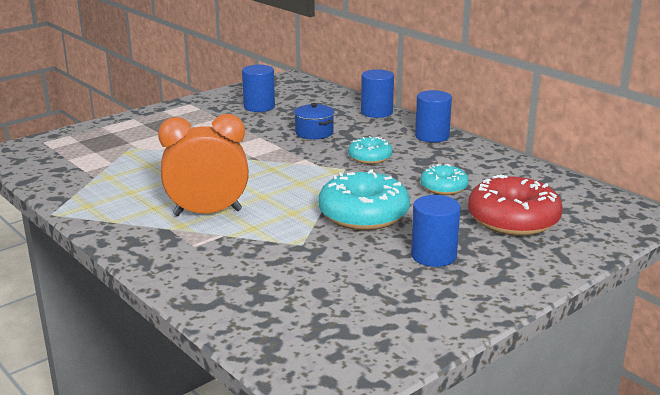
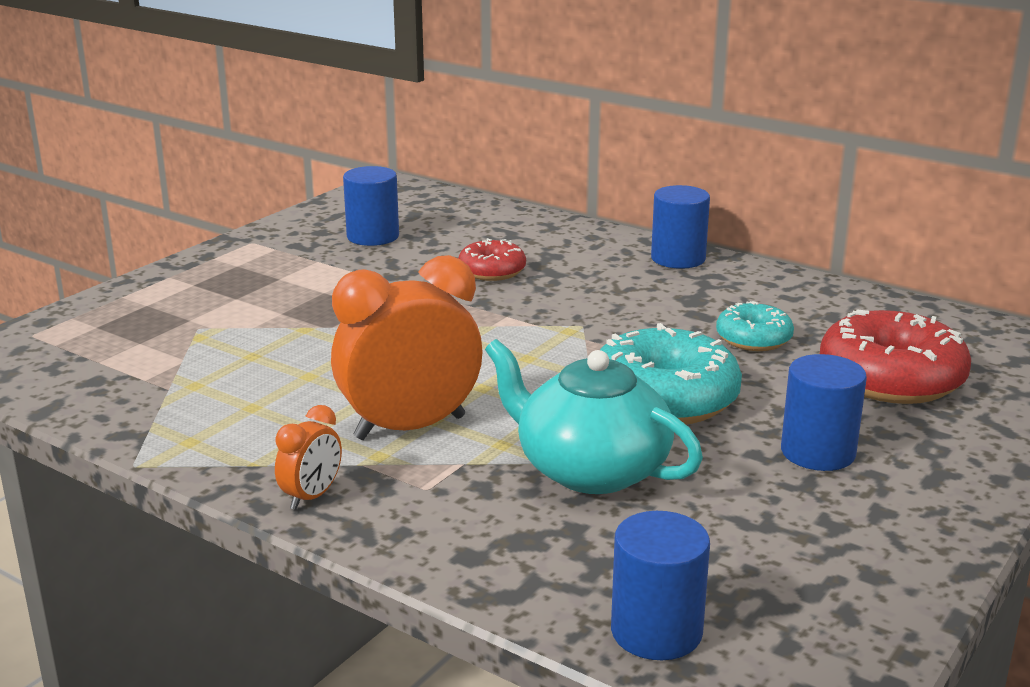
camera: 15 degrees left, 0 degrees up
blue pot [294,103,335,139] -> red donut [458,238,526,281]
turquoise donut [348,136,392,164] -> none
blue cylinder [361,69,394,118] -> blue cylinder moved to [611,511,710,660]
none -> orange clock [275,405,342,510]
none -> turquoise teapot [485,339,703,494]

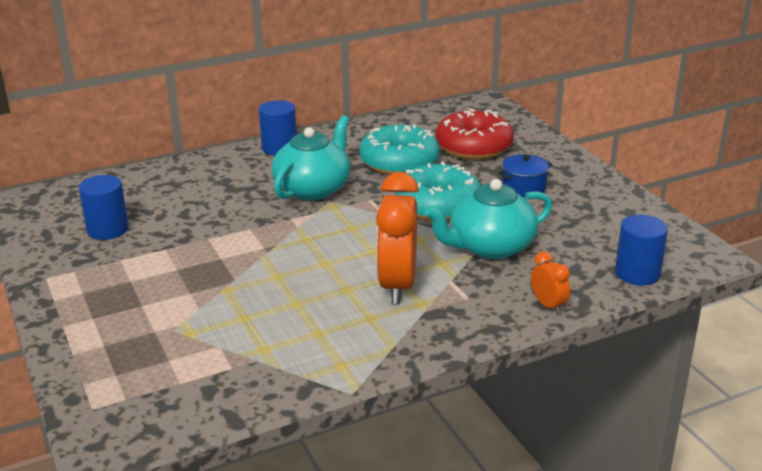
camera: 60 degrees left, 5 degrees up
orange clock [275,405,342,510] -> orange clock moved to [531,252,570,314]
red donut [458,238,526,281] -> none
turquoise donut [716,301,794,351] -> turquoise donut [359,124,440,175], size x1.78
blue cylinder [781,354,867,471] -> blue pot [498,154,552,197]
none -> turquoise teapot [272,116,350,200]

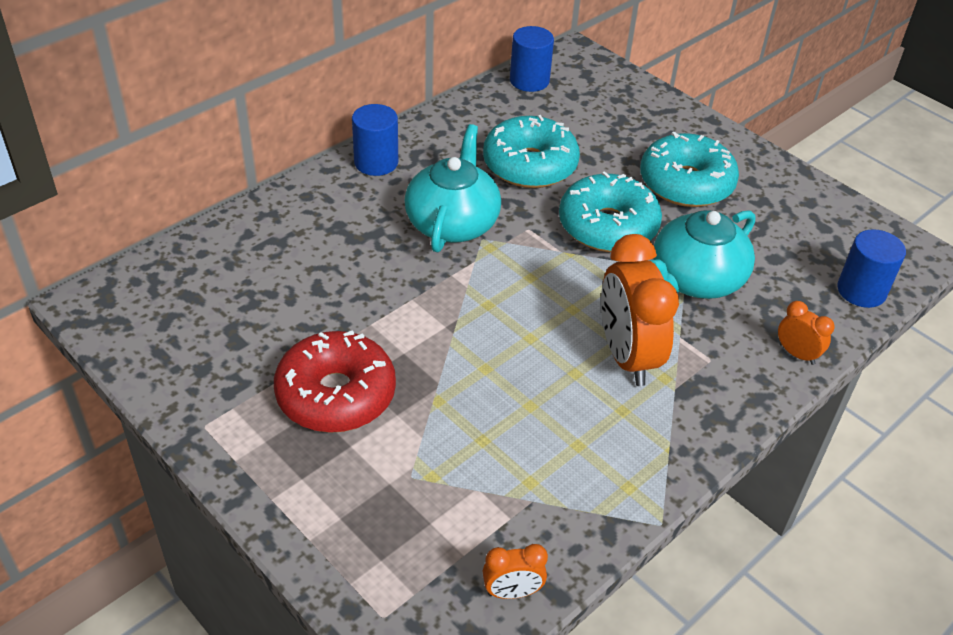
camera: 20 degrees left, 15 degrees up
blue cylinder [79,175,129,240] -> blue cylinder moved to [510,26,554,92]
red donut [435,108,514,160] -> red donut moved to [274,330,396,433]
blue pot [498,154,552,197] -> turquoise donut [640,132,739,207]
none -> orange clock [483,544,548,599]

